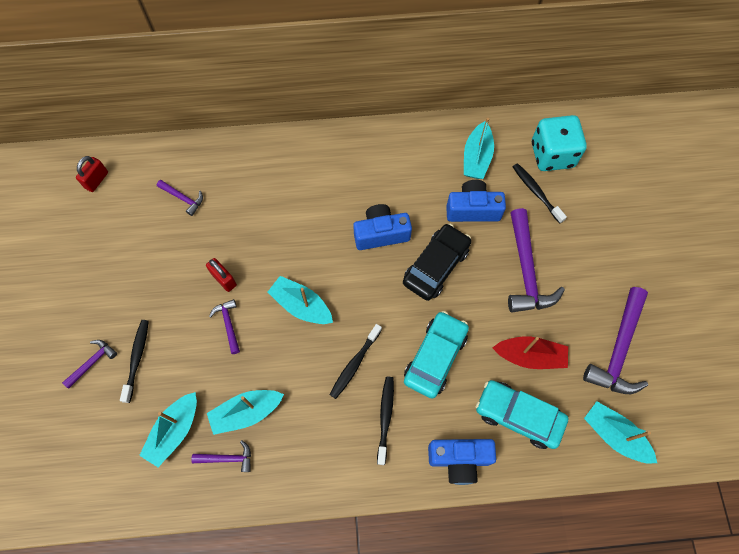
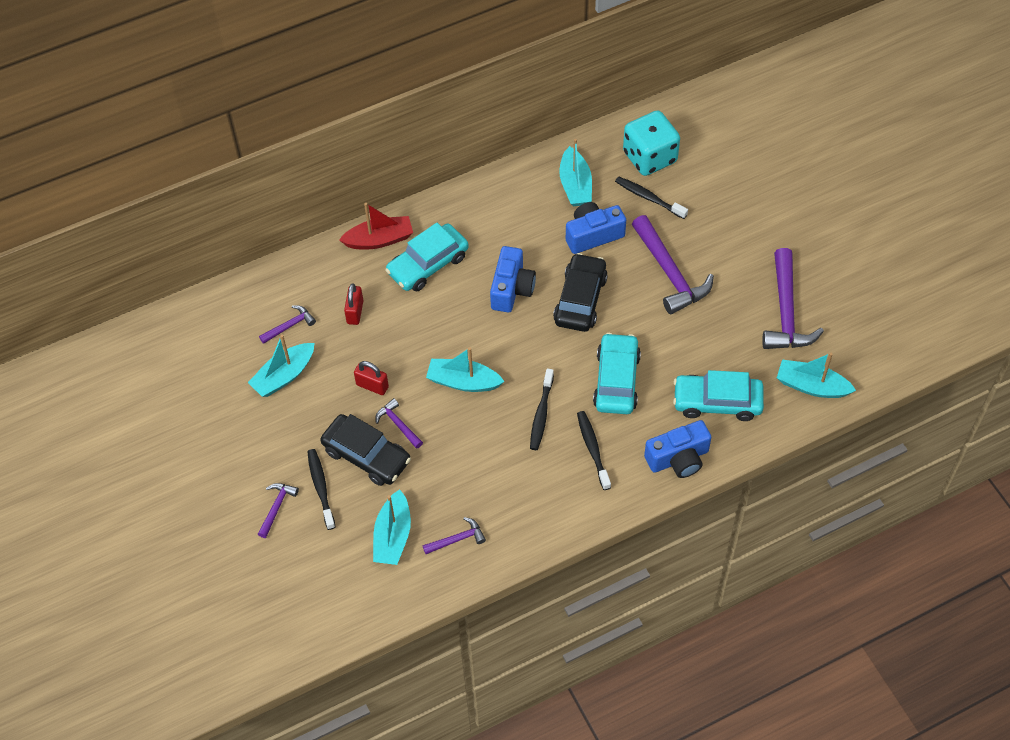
camera: 20 degrees left, 10 degrees down
red padlock [76,156,108,192] -> red padlock moved to [344,284,363,325]
purple hammer [156,180,203,216] -> purple hammer turned 45 degrees counterclockwise [259,305,316,344]
turquoise boat [207,390,284,435] -> turquoise boat moved to [248,335,315,397]
blue camera [353,204,412,250] -> blue camera turned 135 degrees clockwise [490,246,536,312]
red boat [492,336,568,369] -> red boat moved to [339,203,413,250]
none -> black car [320,414,411,486]
none -> turquoise car [385,223,469,292]

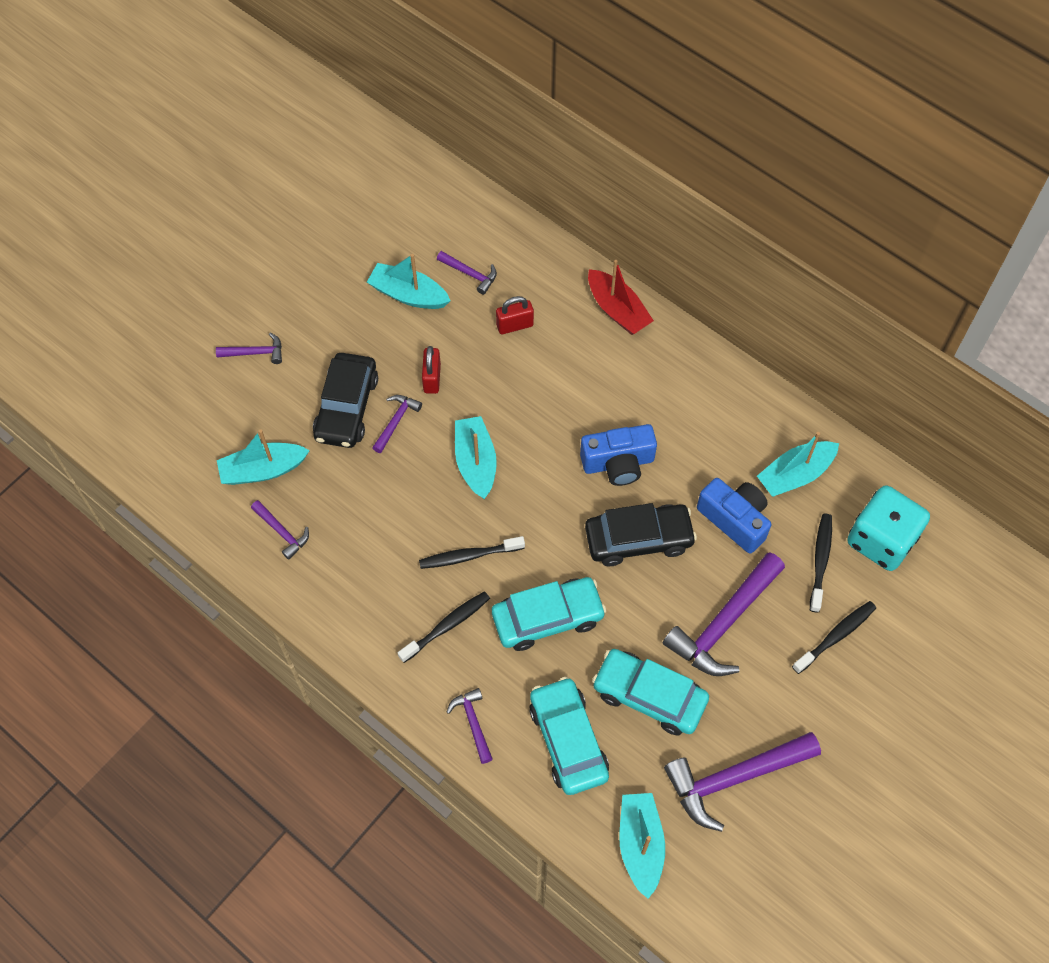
camera: 65 degrees right, 5 degrees up
black toothbrush [307,449,335,530] -> black toothbrush moved to [792,601,876,674]
turquoise car [385,223,469,292] -> turquoise car moved to [592,649,709,735]
blue camera [644,420,711,478] -> purple hammer [447,688,493,764]

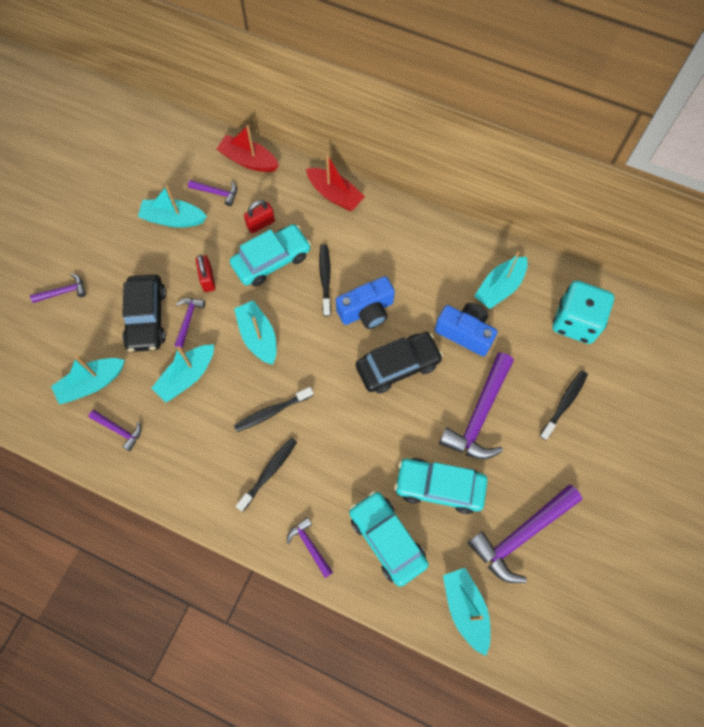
camera: 15 degrees left, 5 degrees up
turquoise car [492,577,606,651] -> turquoise car moved to [230,224,311,287]
black toothbrush [810,514,832,613] -> black toothbrush moved to [319,244,331,316]
none -> turquoise boat [151,344,214,402]
none -> red boat [217,125,279,172]

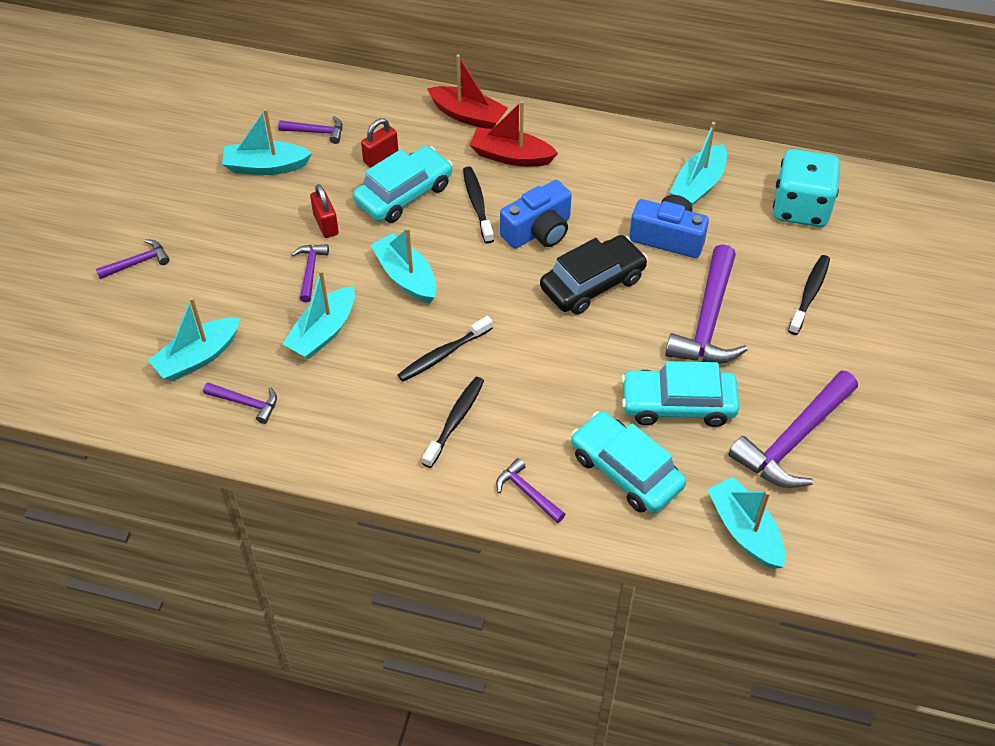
camera: 10 degrees left, 15 degrees down
black car [122,274,166,352] -> none
red boat [217,125,279,172] -> red boat moved to [470,101,558,167]

